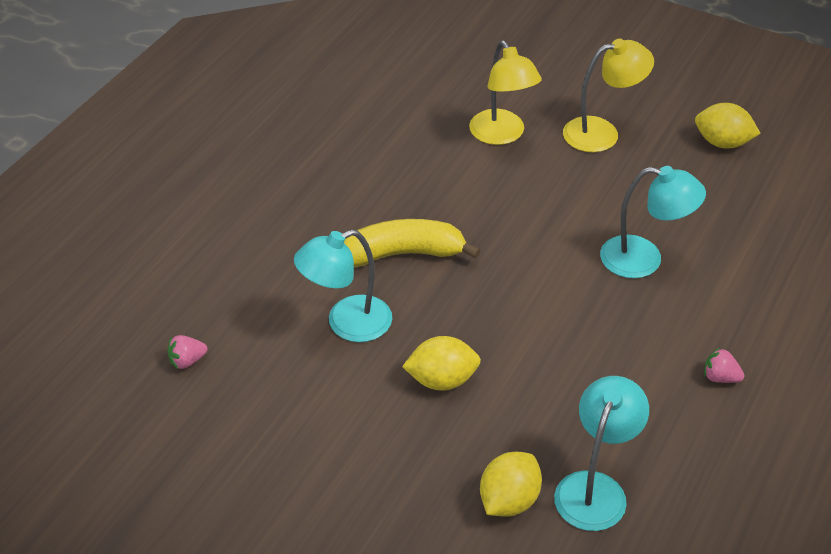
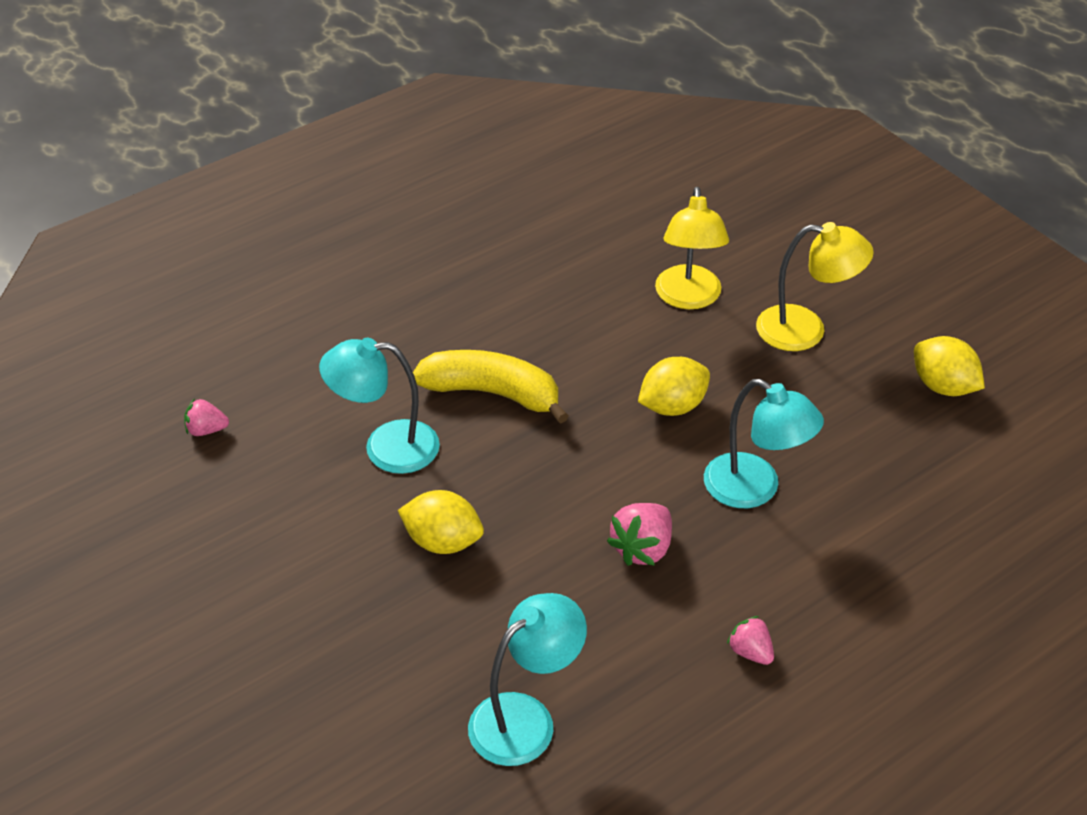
camera: 25 degrees right, 0 degrees up
yellow lemon [480,452,542,516] -> yellow lemon moved to [638,357,710,416]
none -> pink strawberry [607,503,672,566]

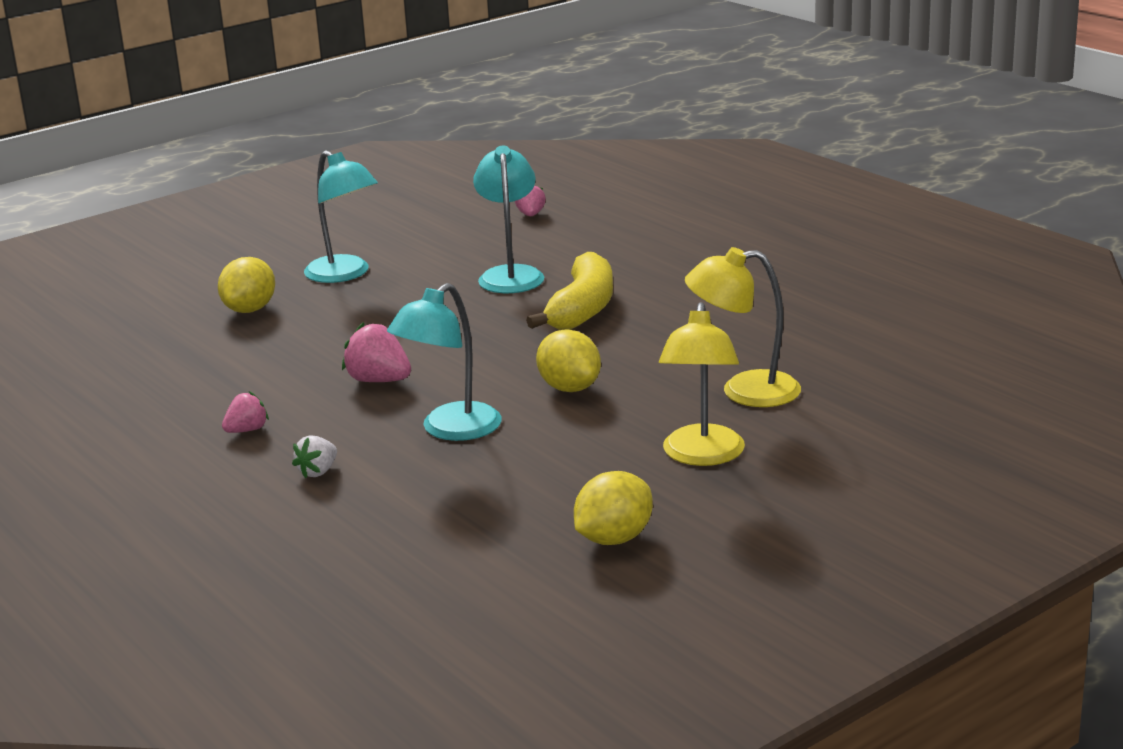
camera: 90 degrees right, 20 degrees down
yellow lemon [398,490,484,554] -> yellow lemon moved to [218,257,275,313]
turquoise lamp [468,593,587,766] -> turquoise lamp moved to [304,150,378,283]
none -> white strawberry [292,435,337,478]

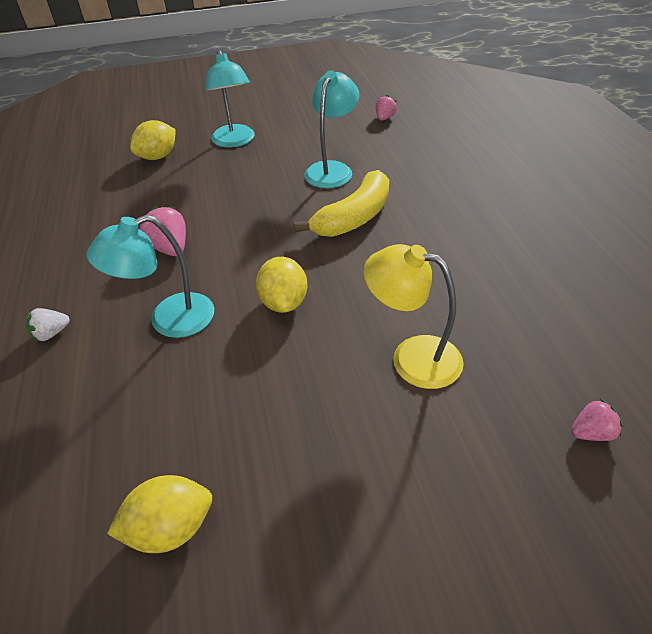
camera: 25 degrees right, 20 degrees up
pink strawberry [222,391,269,433] -> pink strawberry moved to [571,399,623,441]
yellow lamp [659,302,745,466] -> none

